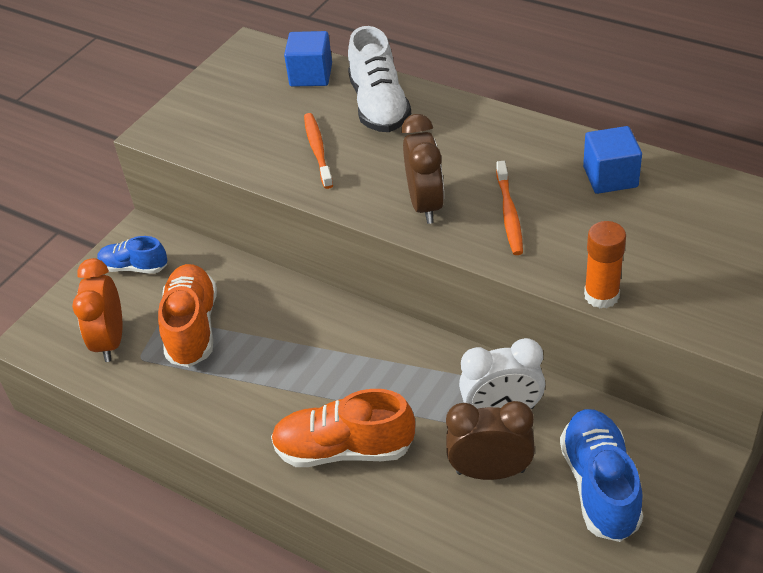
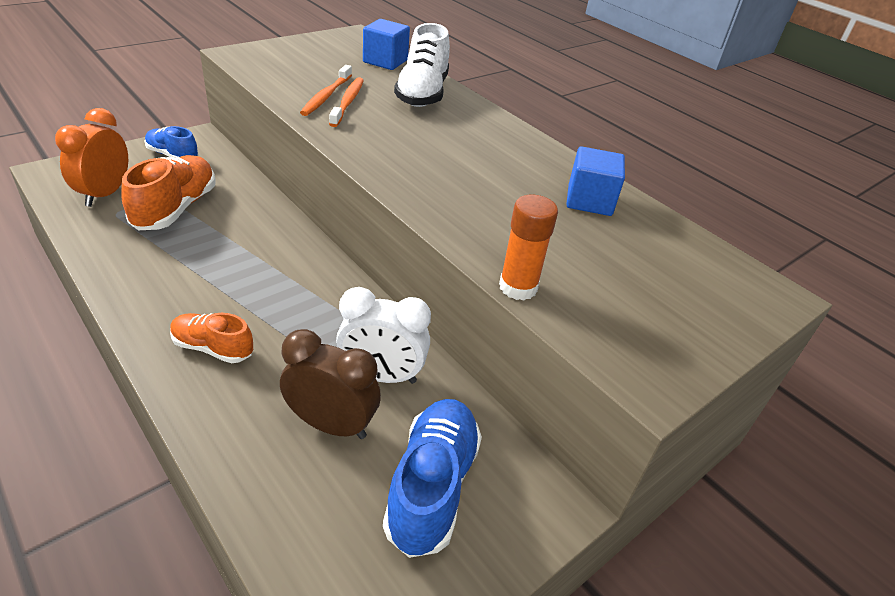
camera: 10 degrees right, 5 degrees down
orange shoe [271,389,415,467] -> orange shoe [170,313,253,363], size x0.61
brown clock [401,114,444,224] -> none
orange toothbrush [496,161,523,255] -> orange toothbrush moved to [300,65,352,116]

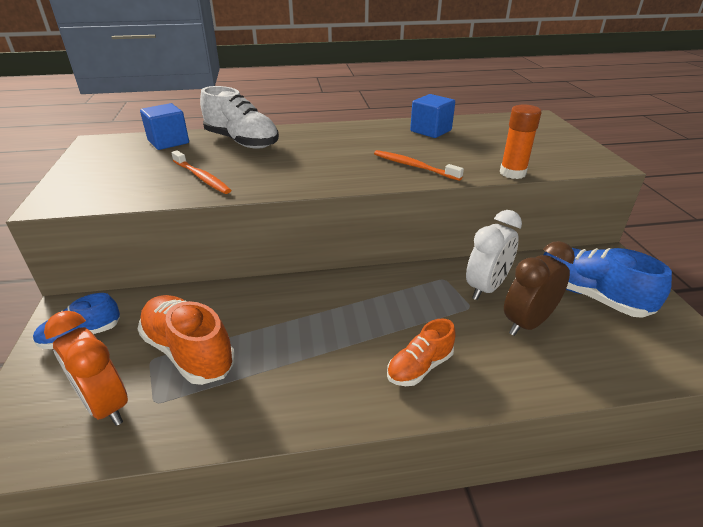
camera: 55 degrees left, 5 degrees down
orange toothbrush [329,77,364,127] -> orange toothbrush moved to [374,150,464,181]

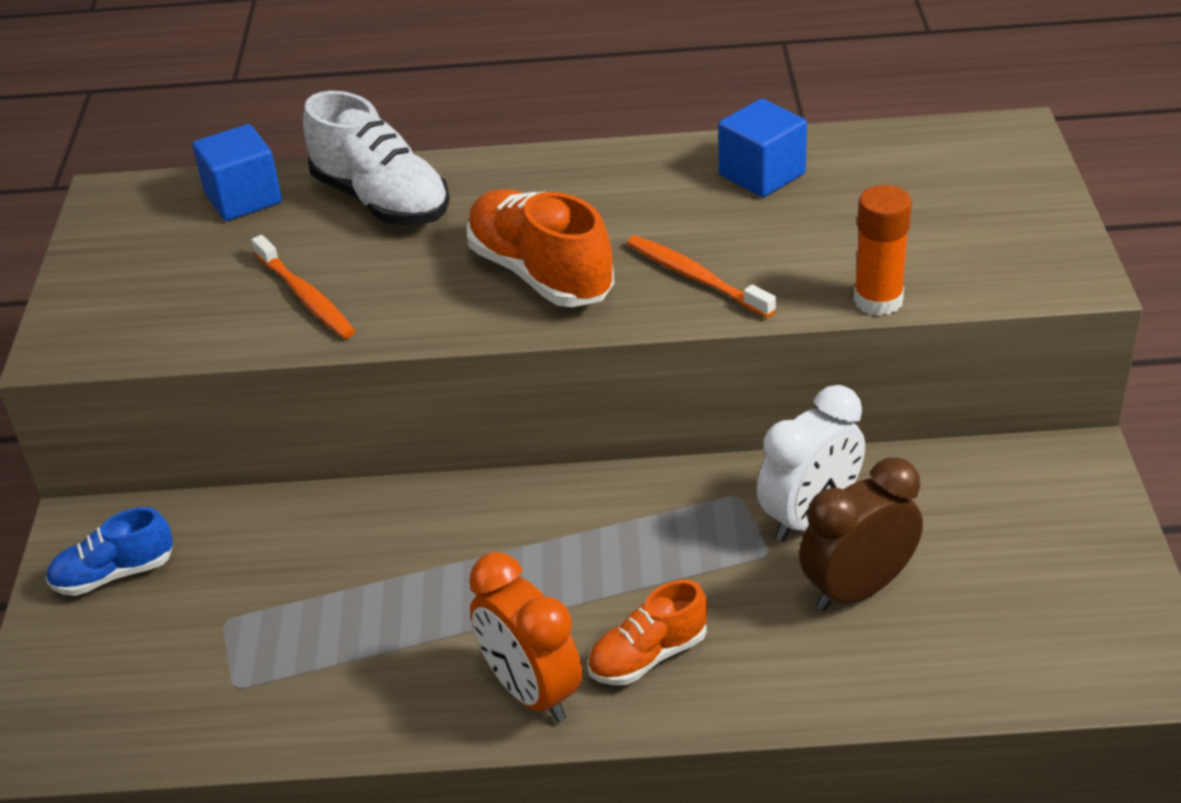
camera: 10 degrees right, 5 degrees up
orange clock [44,311,128,426] -> orange clock moved to [469,552,582,722]
orange shoe [137,295,235,385] -> orange shoe moved to [467,189,614,307]
blue shoe [543,248,672,318] -> none

